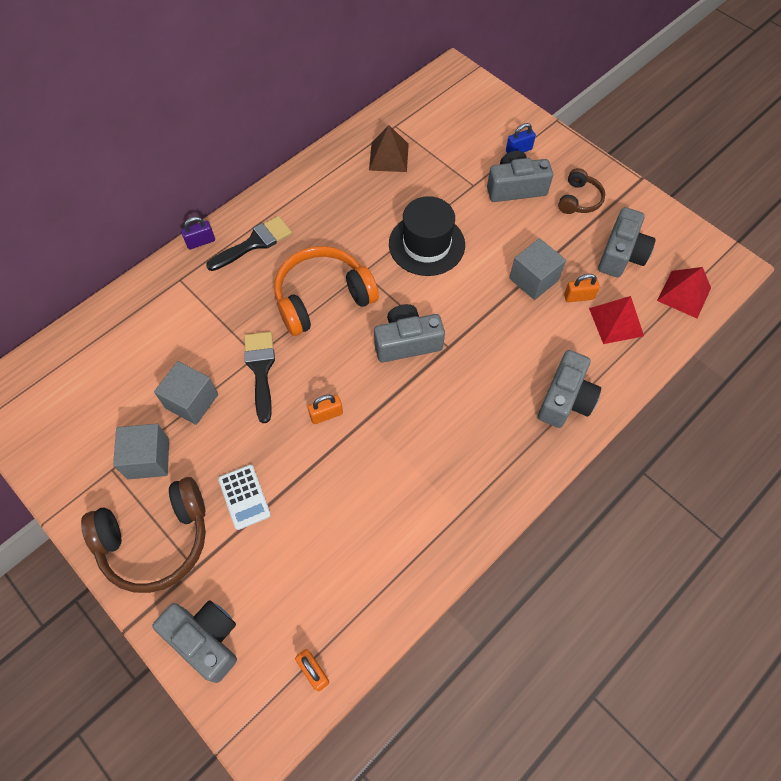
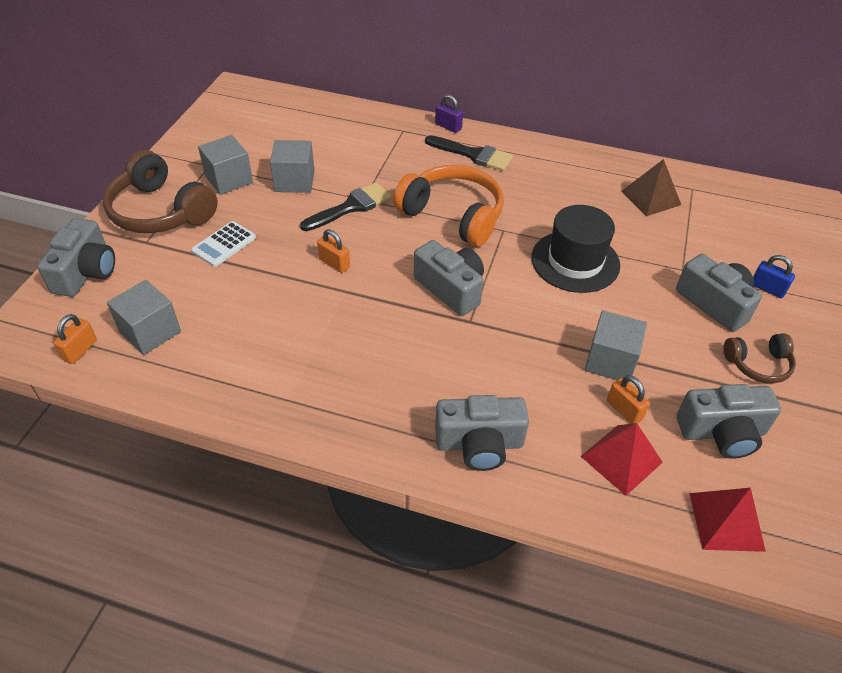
camera: 60 degrees right, 15 degrees down
none -> grey cube [107,280,181,355]

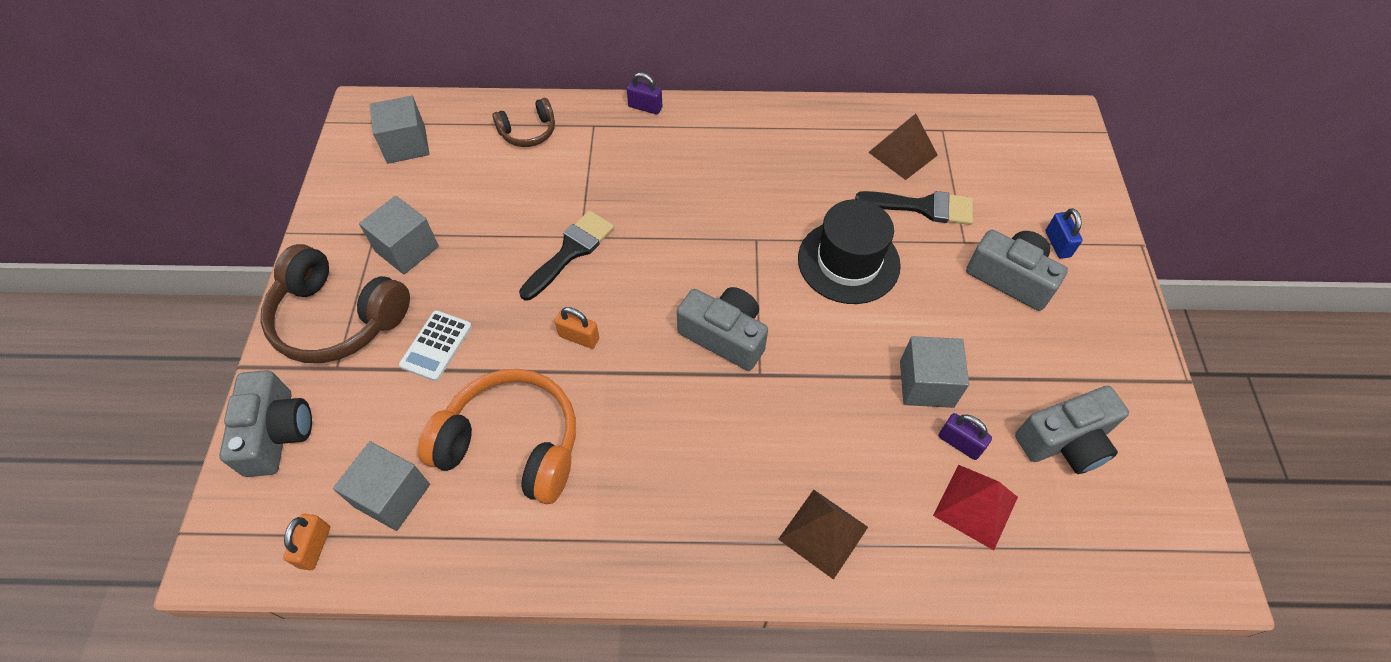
camera: 15 degrees left, 10 degrees up
grey cube [270,140,315,193] -> grey cube moved to [370,96,430,164]
orange headphones [393,165,504,247] -> orange headphones moved to [418,369,576,504]
black brush [425,135,513,171] -> black brush moved to [855,191,973,225]
grey camera [435,395,529,471] -> brown pyramid [778,490,868,580]
orange padlock [607,375,650,424] -> purple padlock [939,413,992,460]
red pyramid [689,488,766,552] -> none
brown headphones [724,333,796,384] -> brown headphones moved to [492,98,555,147]
blue padlock [753,255,795,298] -> blue padlock turned 60 degrees clockwise [1045,208,1083,259]

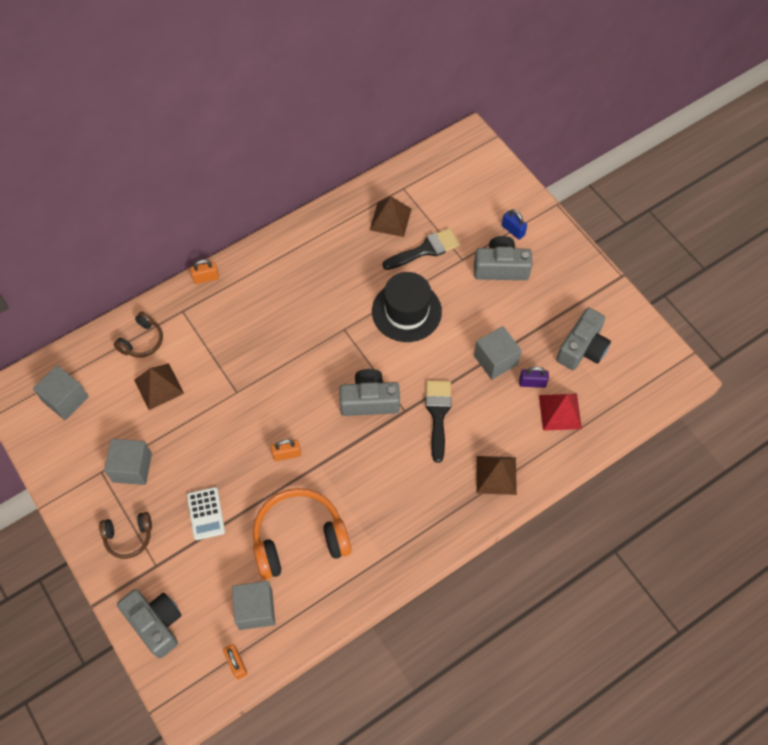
camera: 35 degrees left, 5 degrees up
brown headphones [261,244,410,363] -> brown headphones [99,512,152,559], size x0.53
black brush [519,210,614,300] -> black brush moved to [425,380,451,463]
purple padlock [627,72,662,114] -> orange padlock [190,259,219,284]
none -> brown pyramid [134,364,184,410]

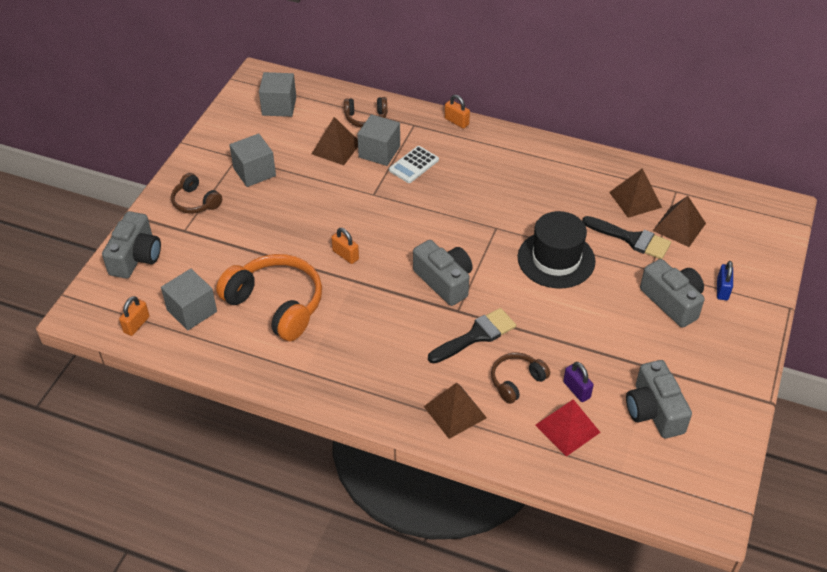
camera: 55 degrees right, 15 degrees down
white calculator [187,487,225,540] -> white calculator moved to [389,146,439,183]
grey cube [474,326,522,380] -> grey cube moved to [357,114,400,166]
grey camera [556,308,611,370] -> grey camera turned 75 degrees clockwise [626,360,692,438]
none -> brown headphones [491,352,550,404]
none -> brown pyramid [653,196,706,247]

